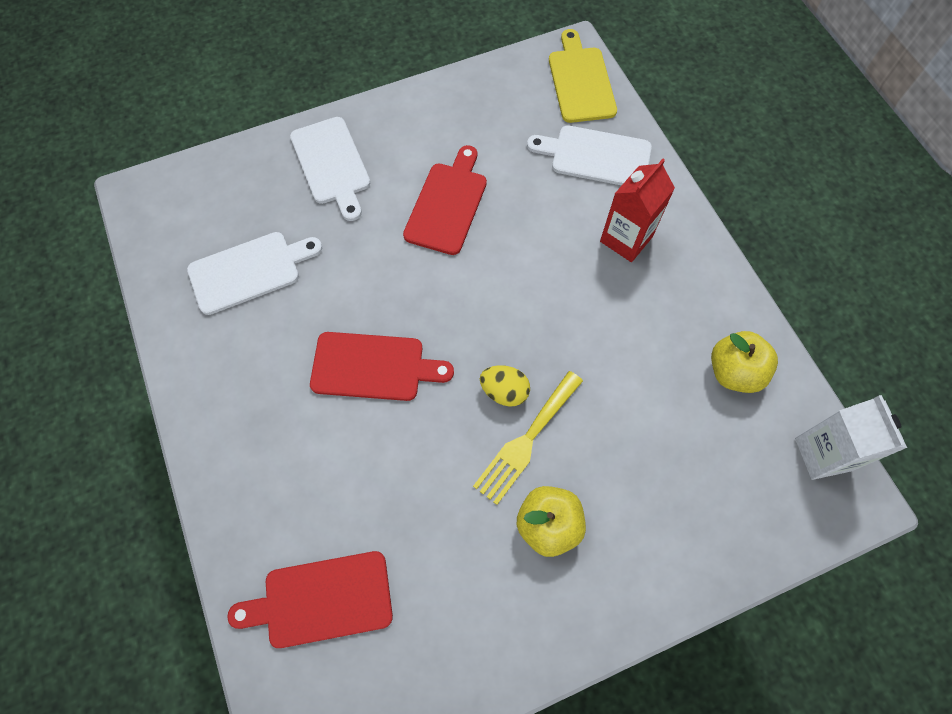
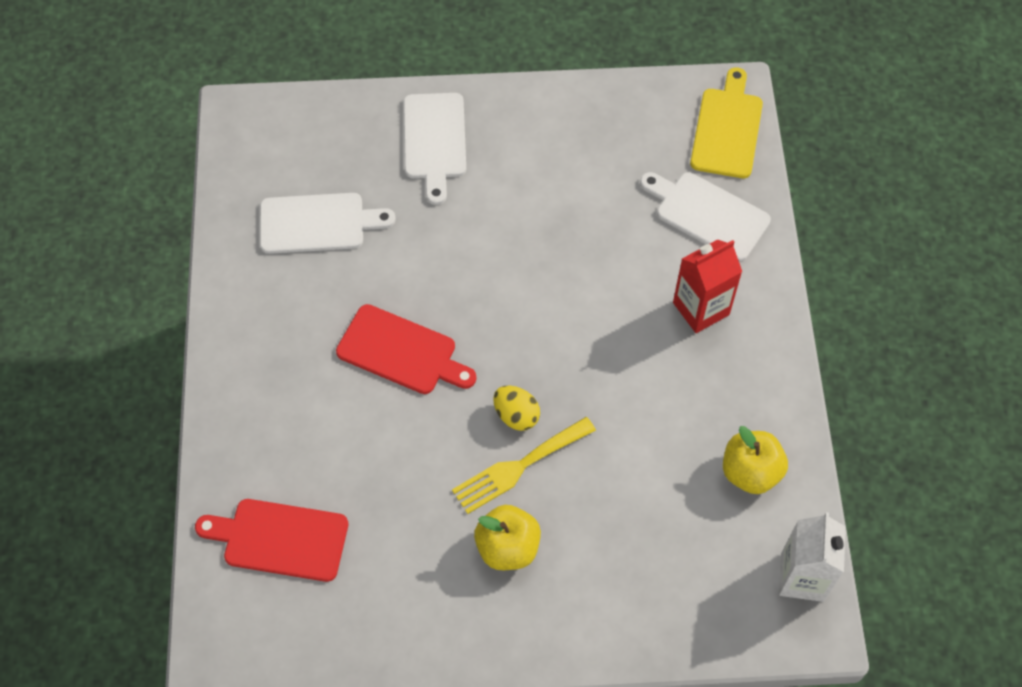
camera: 20 degrees right, 5 degrees down
red cutting board [403,145,487,255] -> none

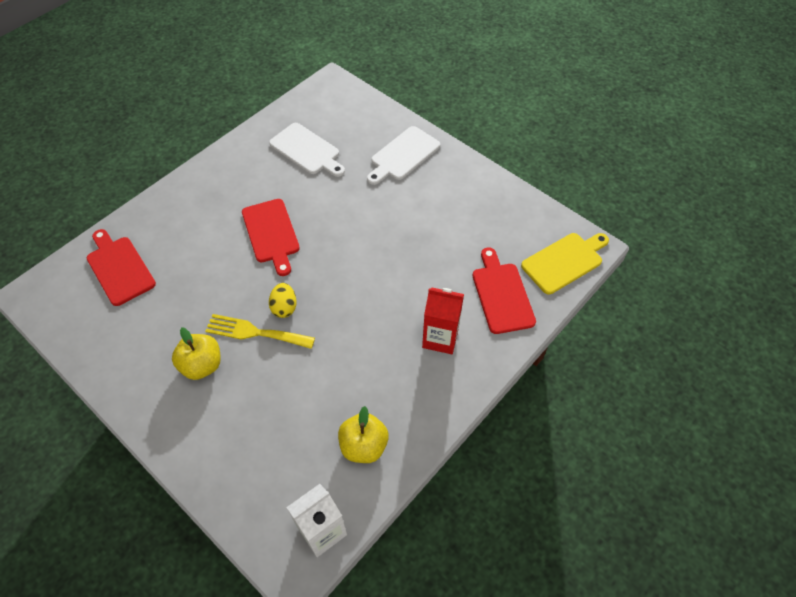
camera: 45 degrees right, 5 degrees down
white cutting board [640,172,771,261] -> red cutting board [473,248,536,334]

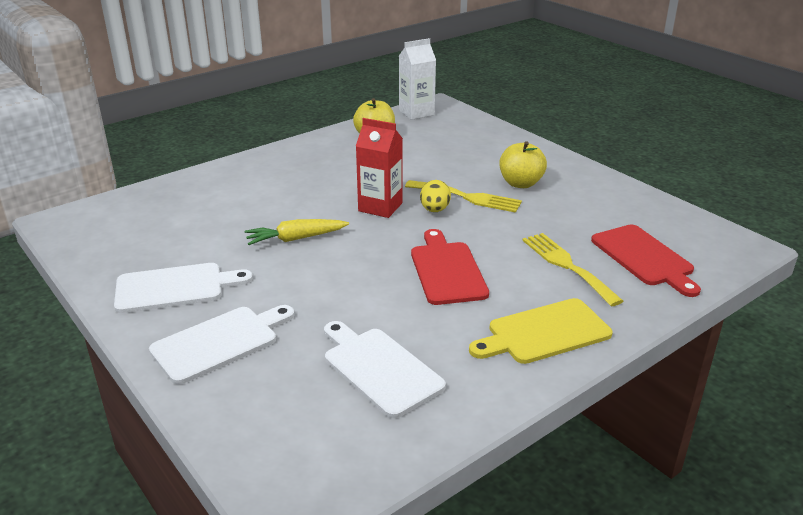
camera: 170 degrees left, 25 degrees down
red carton [422,287,464,354] -> red carton moved to [356,118,403,218]
red cutting board [473,248,536,334] -> none
yellow cutting board [521,233,609,294] -> yellow cutting board moved to [469,298,613,364]
none -> white cutting board [114,263,253,313]
none -> yellow carrot [245,219,349,245]
none -> yellow fork [522,233,623,306]

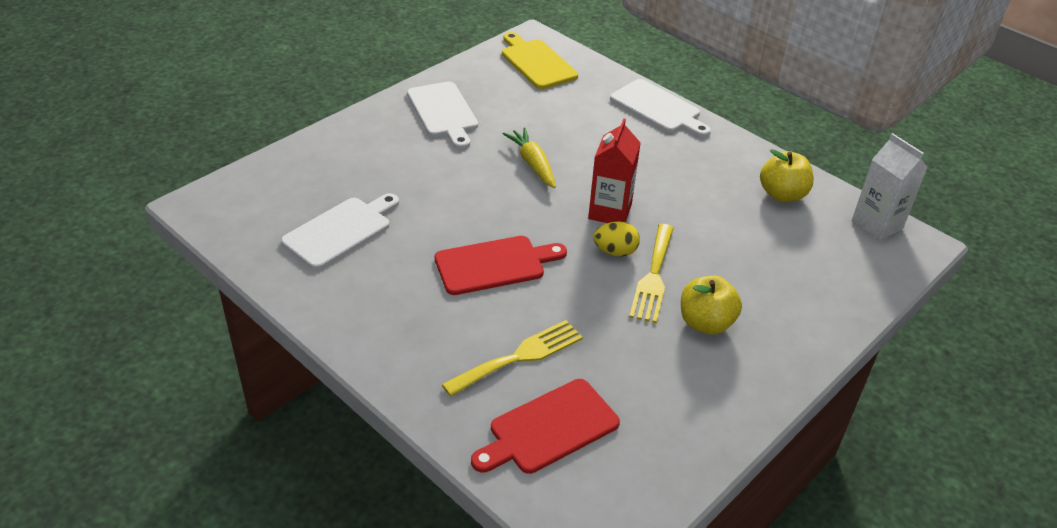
camera: 80 degrees right, 10 degrees up
white cutting board [149,305,294,384] -> white cutting board moved to [610,79,711,137]
yellow cutting board [469,298,613,364] -> yellow cutting board moved to [502,32,578,89]

